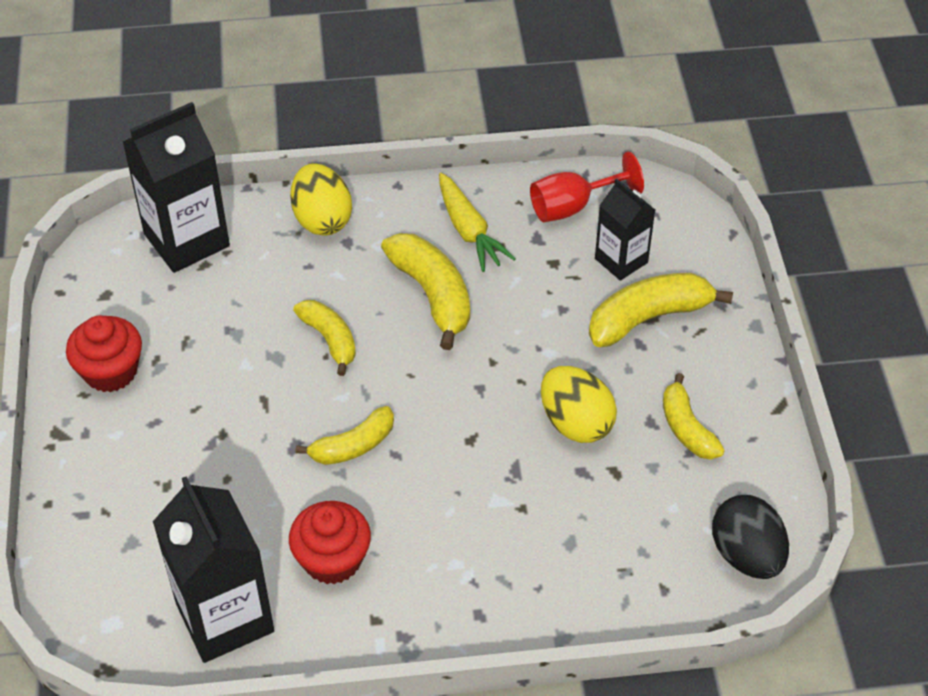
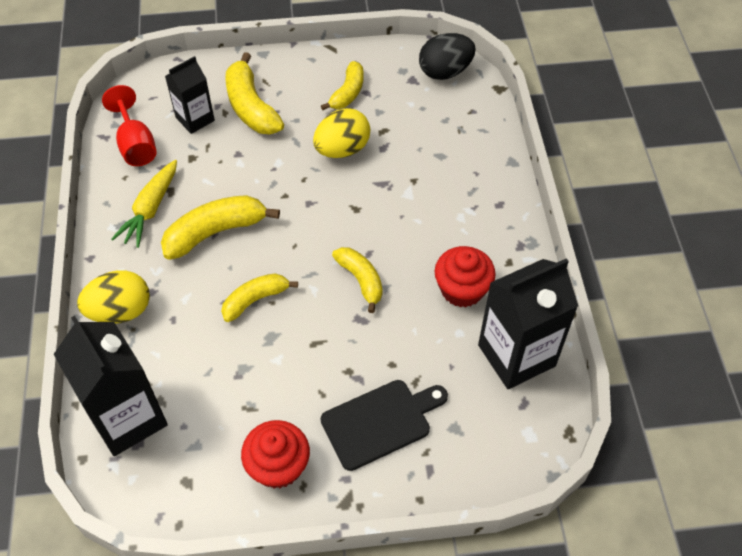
camera: 90 degrees left, 5 degrees up
yellow carrot [439,173,516,272] -> yellow carrot turned 135 degrees clockwise [111,160,177,248]
yellow banana [663,373,725,459] -> yellow banana turned 45 degrees counterclockwise [321,61,364,110]
none -> black cutting board [320,380,448,471]

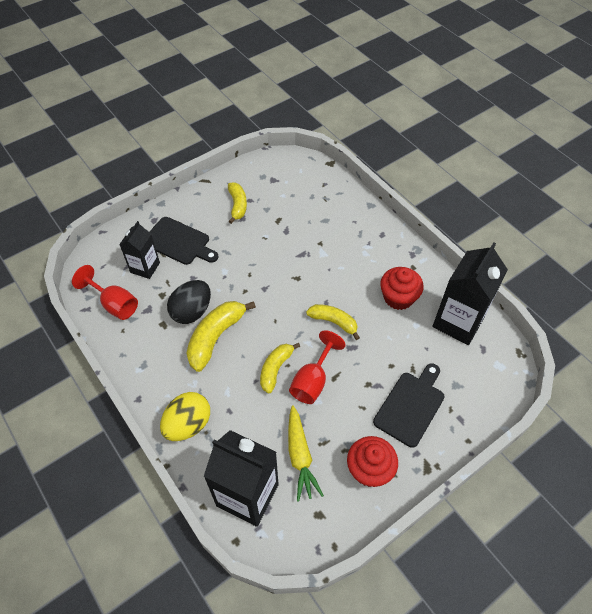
camera: 30 degrees left, 0 degrees up
yellow carrot [111,160,177,248] -> yellow carrot moved to [288,405,324,502]
yellow banana [225,52,284,134] -> black cutting board [149,217,218,265]
yellow egg [313,108,370,158] -> none
black egg [419,33,475,80] -> black egg moved to [167,280,211,324]
none -> red goblet [289,330,346,404]

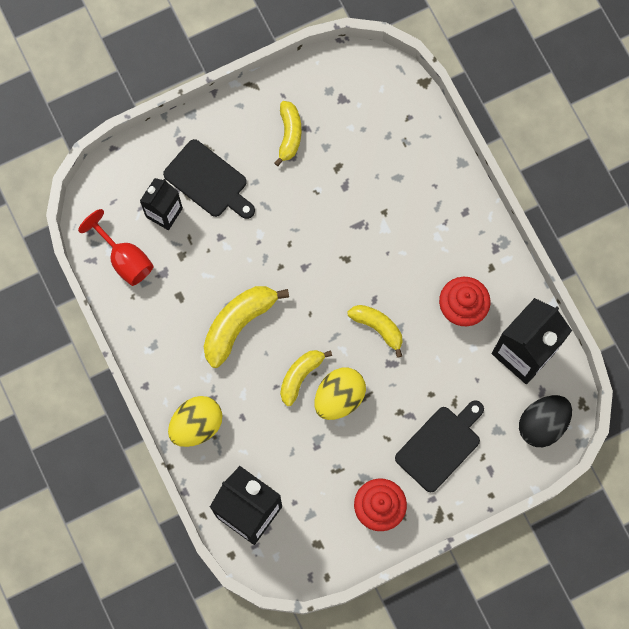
camera: 10 degrees right, 20 degrees up
black egg [167,280,211,324] -> black egg moved to [519,395,572,447]
yellow carrot [288,405,324,502] -> none
red goblet [289,330,346,404] -> yellow egg [314,368,366,420]

